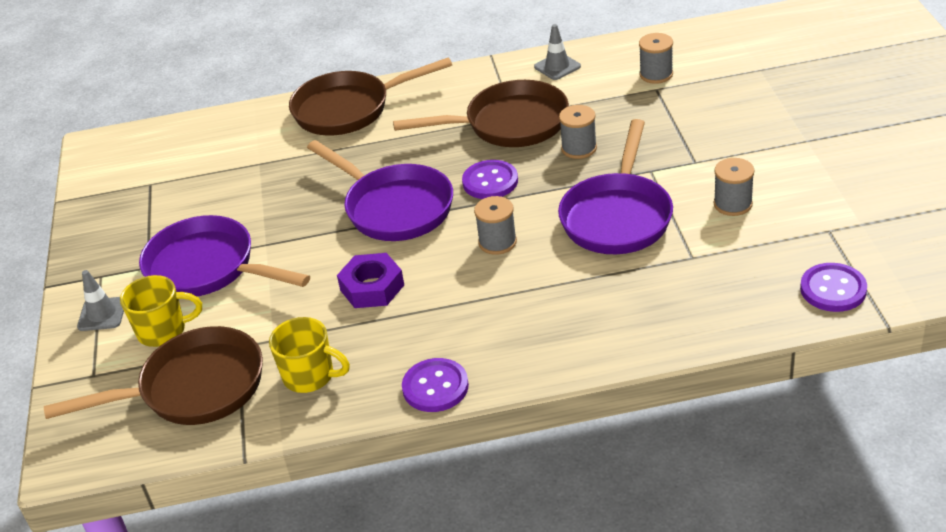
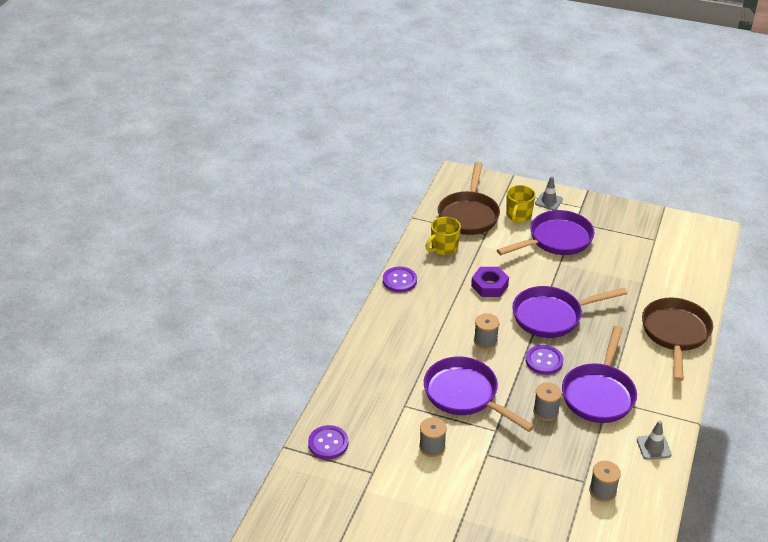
camera: 115 degrees right, 0 degrees up
brown pan [393,80,569,147] -> purple pan [562,326,637,423]

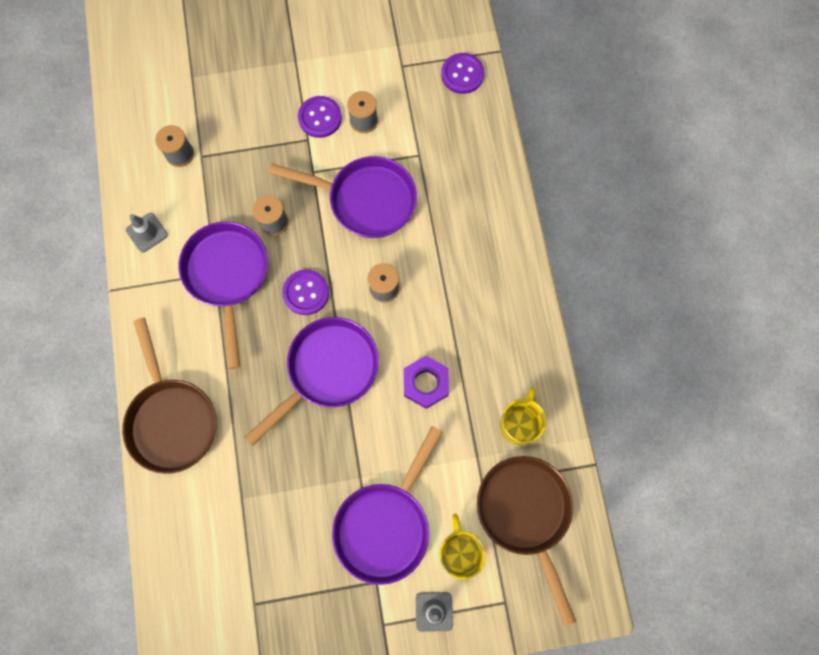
camera: 150 degrees right, 35 degrees up
purple button [383,267,417,292] -> purple button moved to [298,96,342,138]

